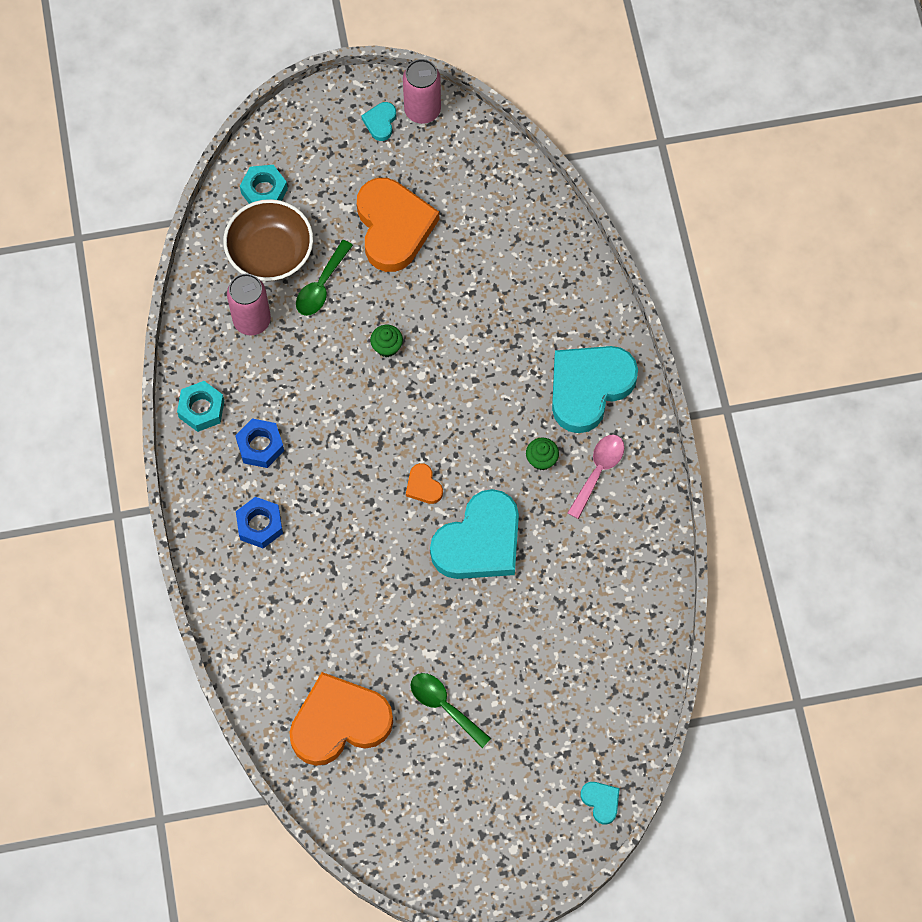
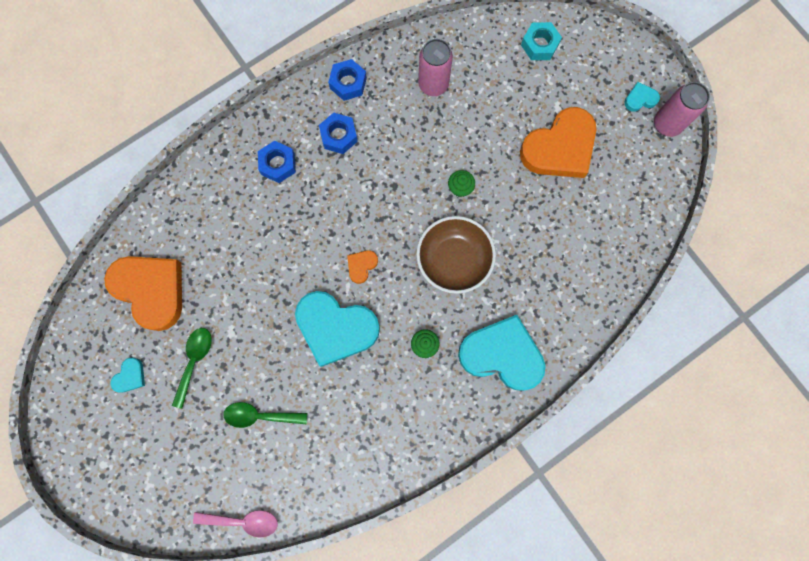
camera: 65 degrees right, 10 degrees up
turquoise nut [177,381,224,432] -> blue nut [328,59,367,101]
brown bowl [223,199,313,281] -> brown bowl moved to [416,216,496,294]
green spoon [296,240,353,316] -> green spoon moved to [223,402,307,428]
pink spoon [568,435,625,519] -> pink spoon moved to [193,510,278,538]
turquoise heart [581,782,620,824] -> turquoise heart moved to [111,358,145,392]

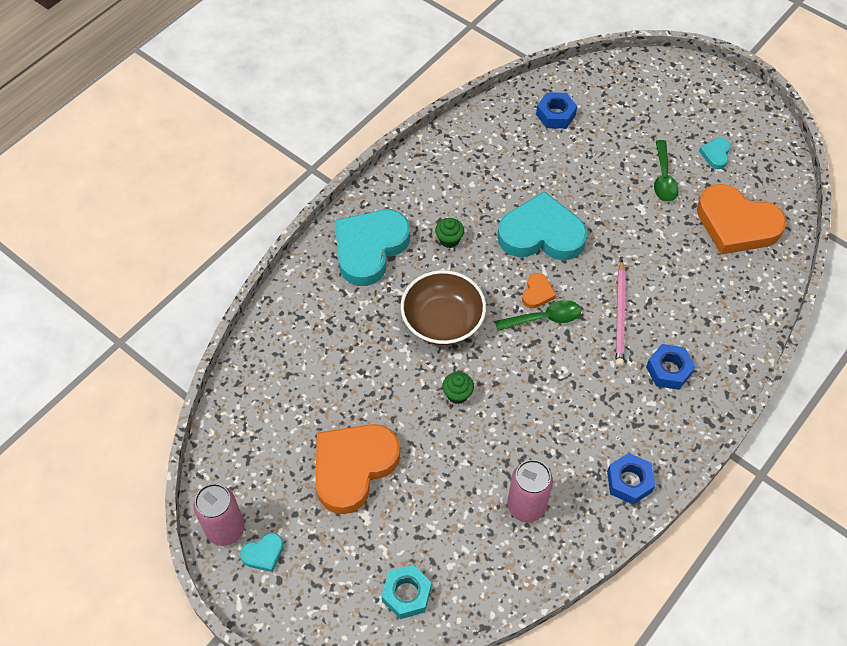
camera: 165 degrees right, 20 degrees down
pink spoon [193,510,278,538] -> none
green spoon [223,402,307,428] -> green spoon moved to [495,300,581,331]
blue nut [319,112,358,154] -> blue nut moved to [536,92,577,129]
turquoise heart [458,315,546,391] -> turquoise heart turned 120 degrees clockwise [335,210,410,286]
none -> pink pencil [616,260,626,367]

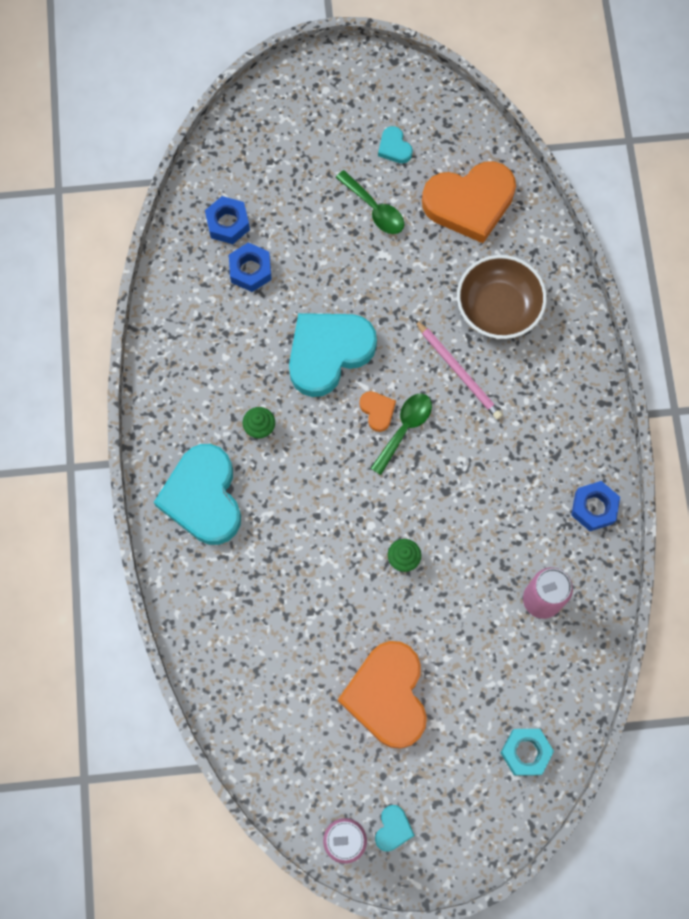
camera: 45 degrees left, 15 degrees up
brown bowl [400,270,486,345] -> brown bowl moved to [457,255,547,339]
blue nut [646,344,695,390] -> blue nut moved to [229,242,272,292]

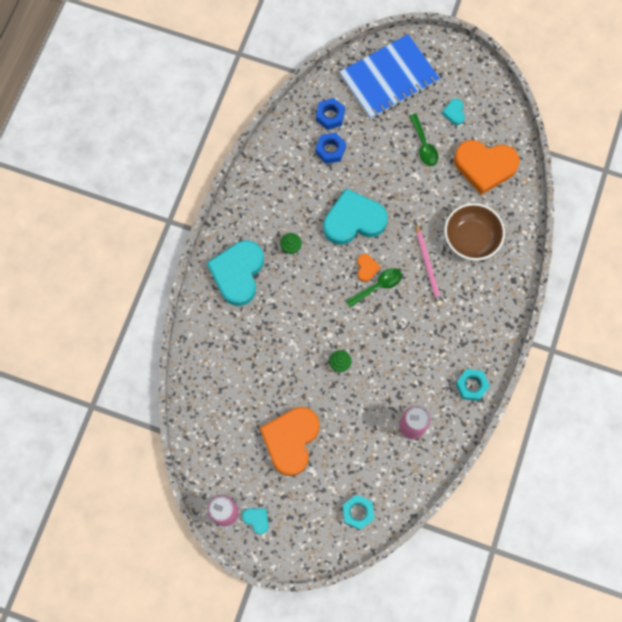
camera: 25 degrees right, 0 degrees up
turquoise heart [375,805,415,852] -> turquoise heart turned 90 degrees counterclockwise [242,508,269,534]
blue nut [571,481,620,531] -> turquoise nut [455,369,490,401]
none -> blue notebook [340,34,440,119]

